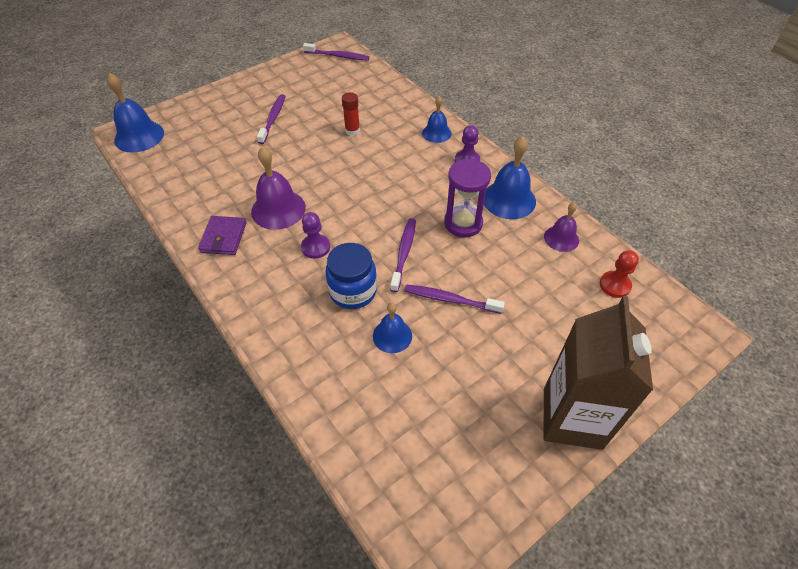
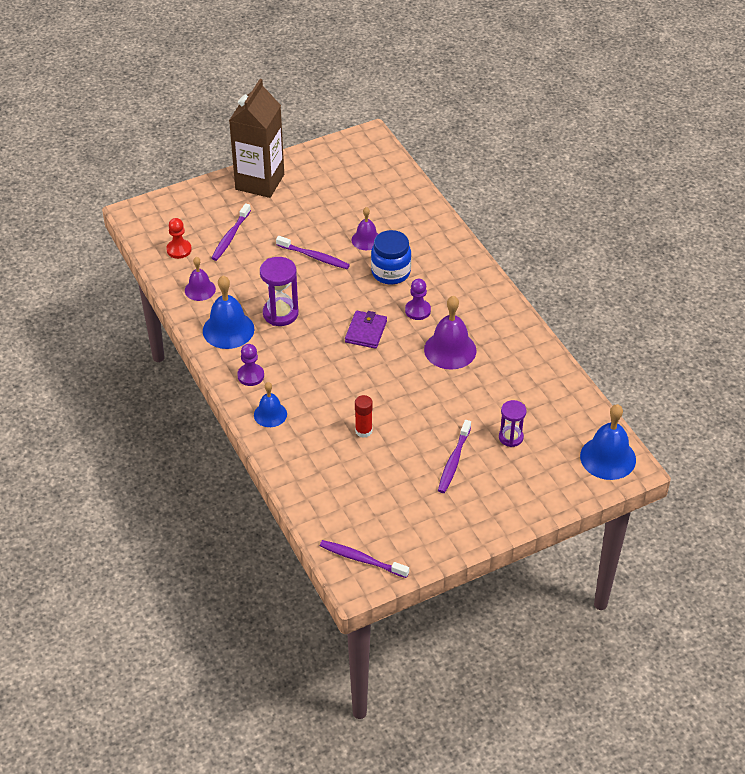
camera: 170 degrees left, 5 degrees down
purple wallet [198,216,246,255] -> purple wallet moved to [345,311,387,349]
blue bell [373,303,412,353] -> purple bell [352,207,378,250]
purple toothbrush [390,218,416,292] -> purple toothbrush moved to [211,203,251,261]
none -> purple hourglass [499,400,527,447]

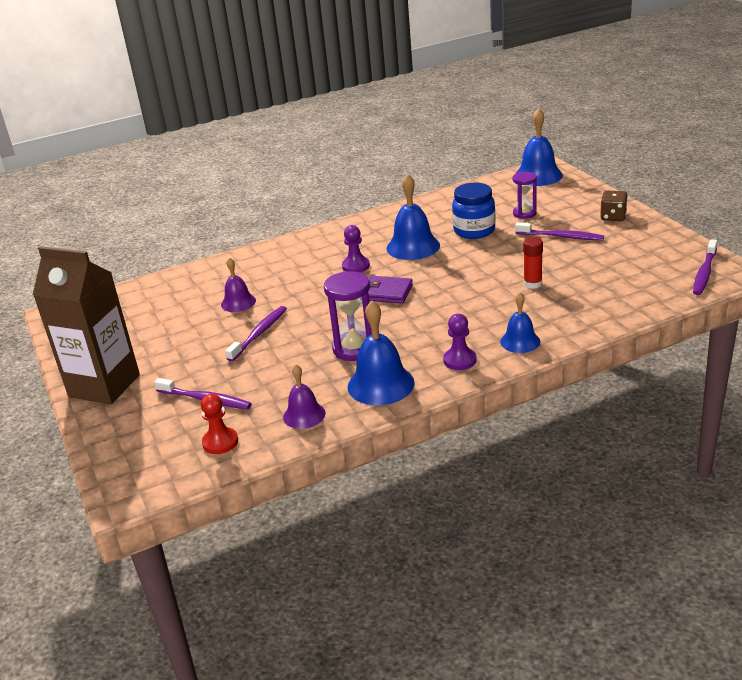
camera: 85 degrees left, 15 degrees down
blue jar [371,230,411,284] -> blue jar moved to [452,183,496,239]
purple bell [424,296,477,370] -> blue bell [386,174,440,260]
none -> brown dice [600,191,628,221]

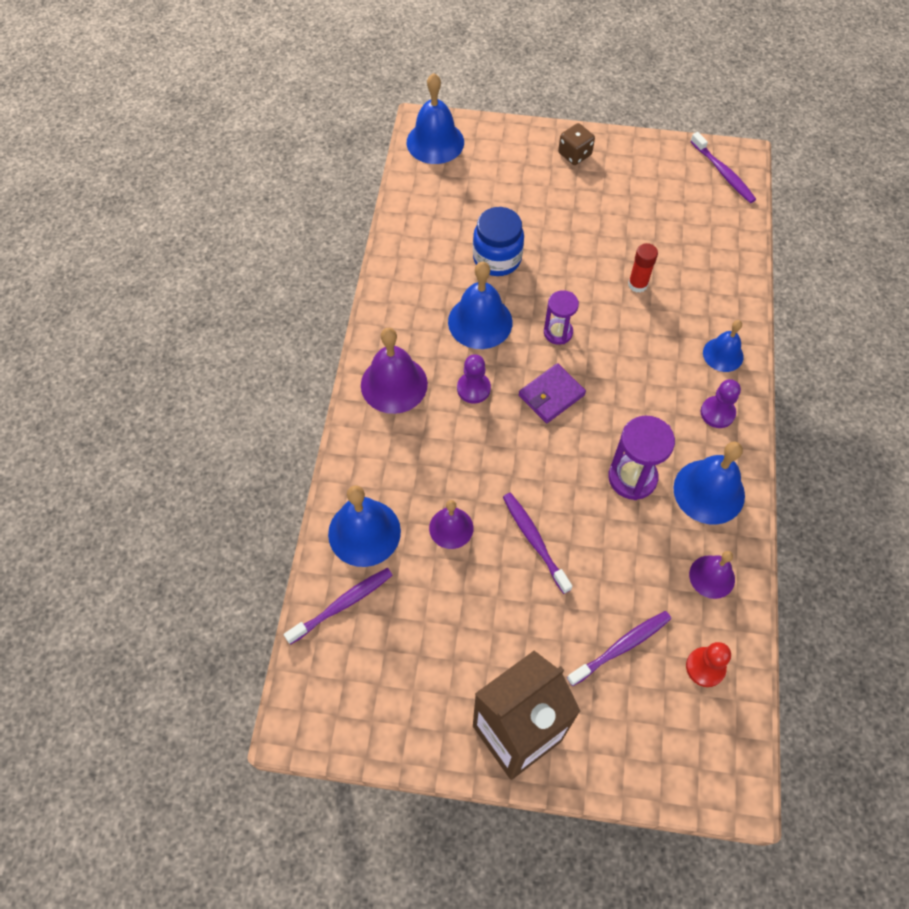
camera: 60 degrees left, 30 degrees up
purple hourglass [513,172,537,219] -> purple hourglass moved to [544,290,579,345]
purple toothbrush [515,222,604,240] -> purple toothbrush moved to [284,568,393,645]
none -> blue bell [328,485,401,567]
none -> purple bell [361,328,428,414]

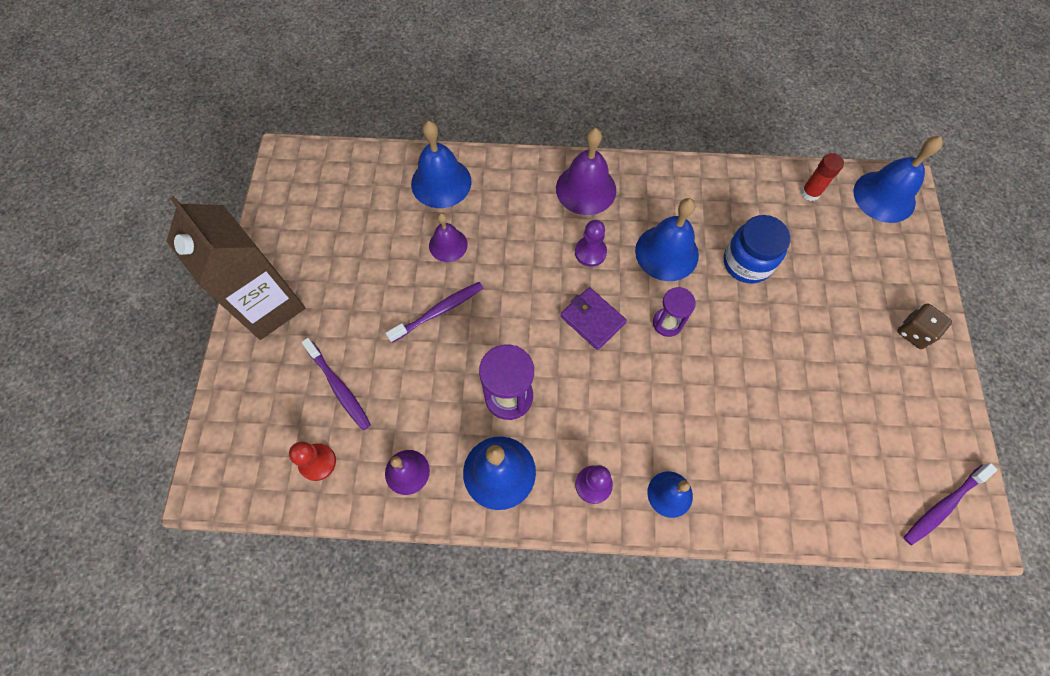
camera: 85 degrees right, 5 degrees up
purple toothbrush [284,568,393,645] -> none
red glue stick [628,243,658,293] -> red glue stick moved to [801,153,844,201]

